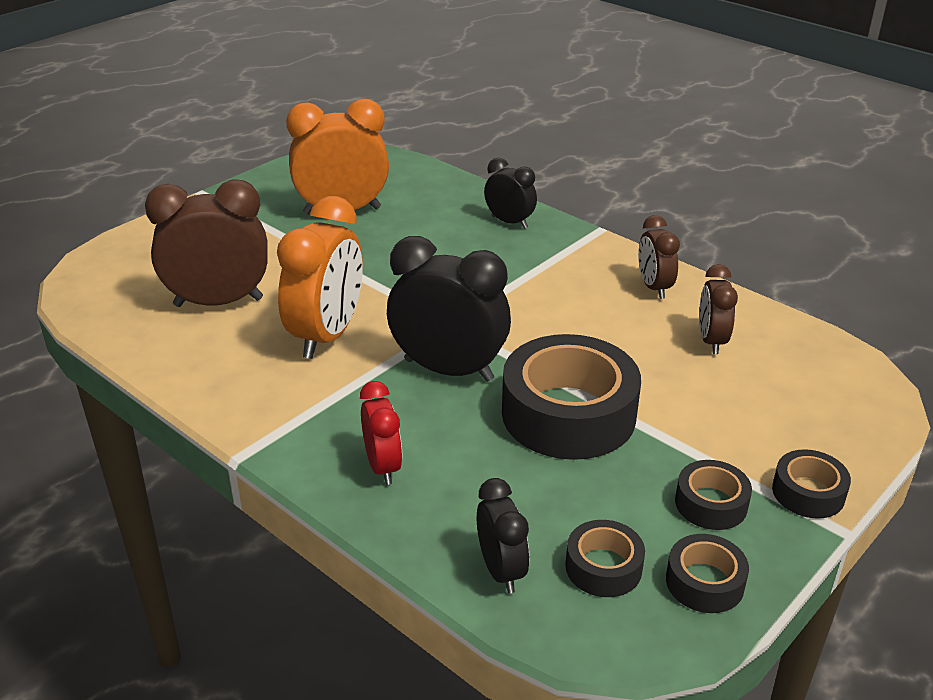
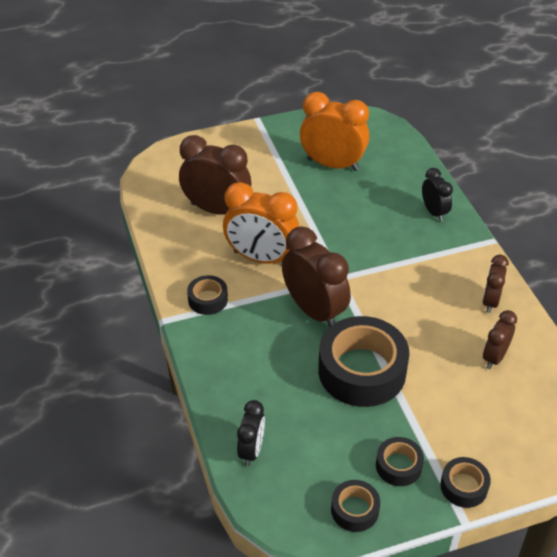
camera: 30 degrees right, 10 degrees up
orange clock [277,196,363,359] -> orange clock turned 60 degrees clockwise [223,182,299,264]
red clock [360,381,402,485] -> none
black clock [387,236,511,382] -> brown clock [282,226,351,327]
black tape [565,520,645,597] -> black tape moved to [187,275,228,315]

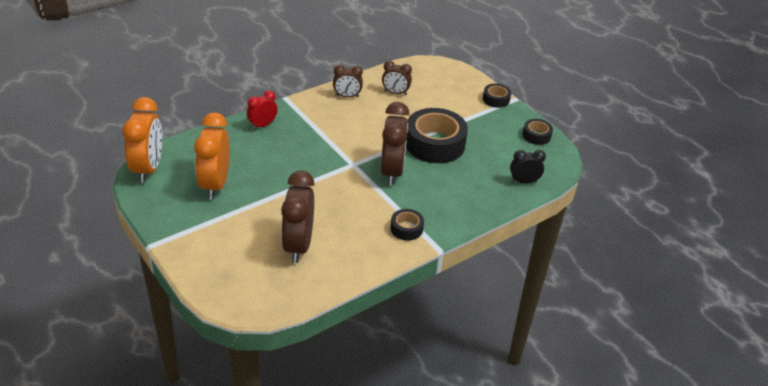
camera: 110 degrees left, 5 degrees down
orange clock [223,182,299,264] -> orange clock moved to [122,97,162,183]
brown clock [282,226,351,327] -> brown clock turned 150 degrees clockwise [381,102,410,186]
black tape [376,437,424,486] -> none
black clock [422,168,453,222] -> red clock [247,90,278,130]

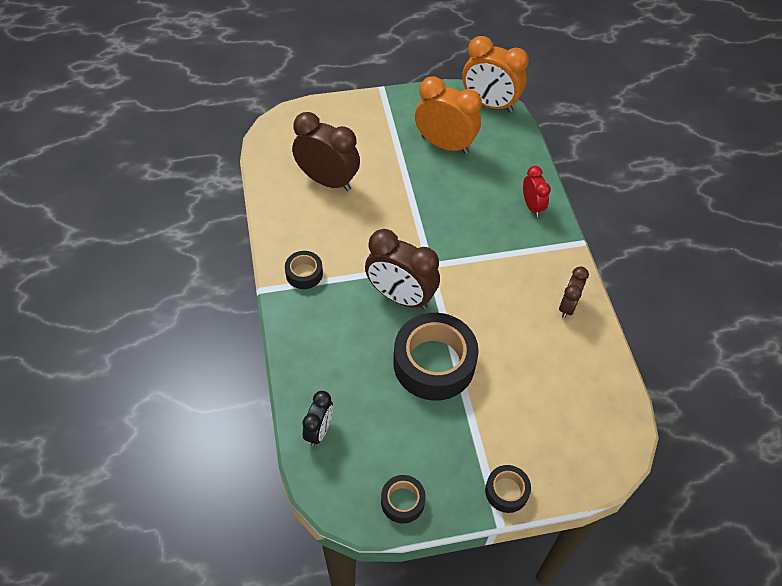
camera: 115 degrees right, 15 degrees up
brown clock [382,61,412,95] -> none

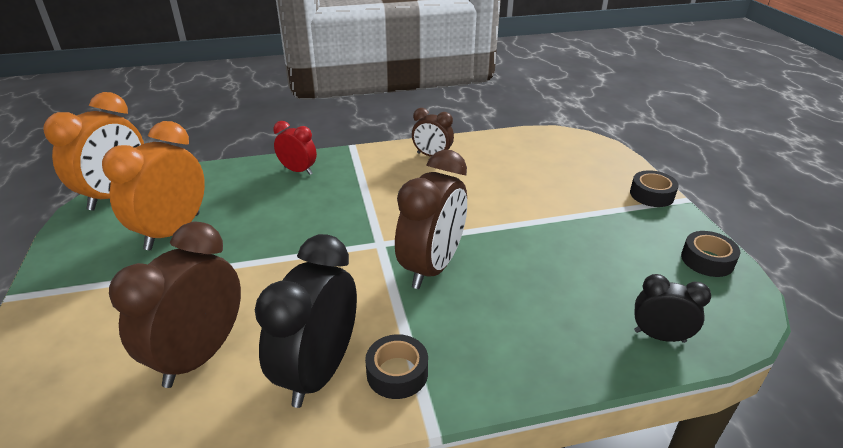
camera: 90 degrees left, 20 degrees down
black tape [393,313,479,401] -> none
red clock [523,166,551,217] -> red clock turned 45 degrees clockwise [273,121,317,175]
none -> black clock [255,234,357,408]

